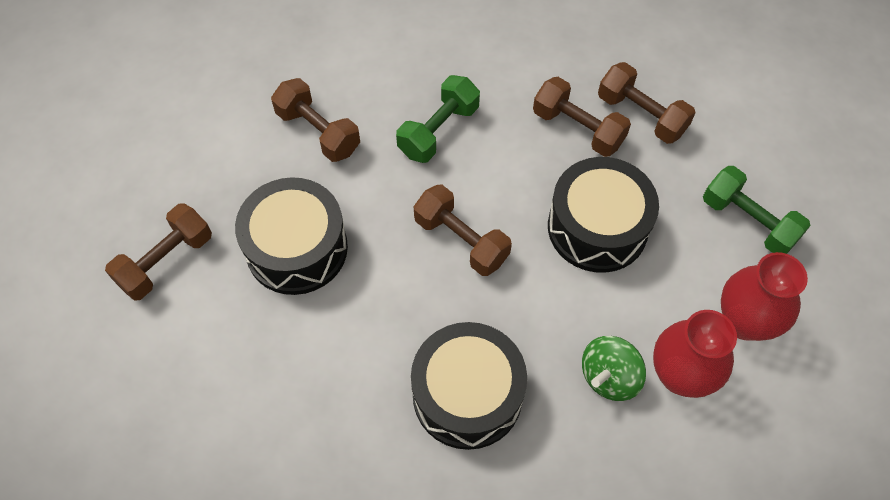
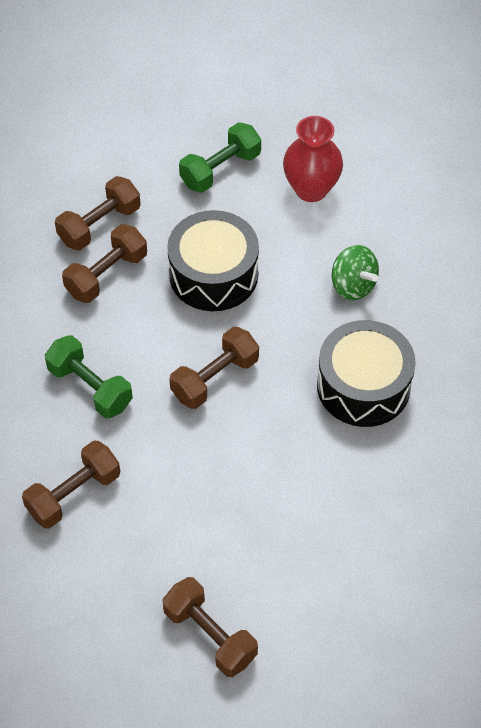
camera: 85 degrees left, 5 degrees down
black drum [235,177,348,295] -> none
red vase [653,310,737,398] -> none

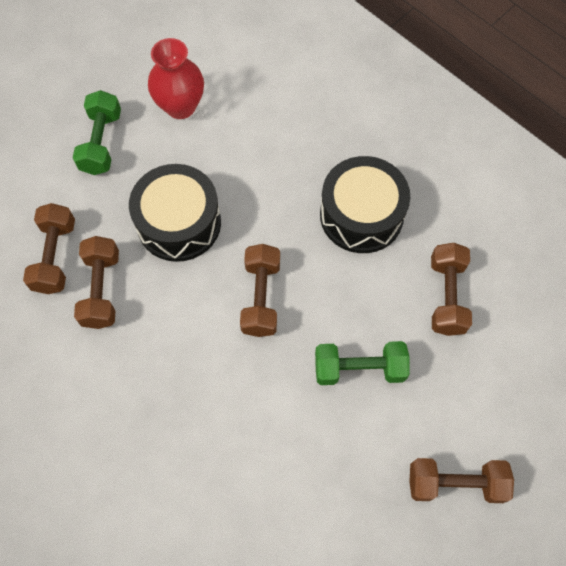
camera: 45 degrees left, 10 degrees up
brown dumbbell [22,440,120,528] -> brown dumbbell moved to [431,243,472,336]
green dumbbell [45,335,133,418] -> green dumbbell moved to [315,341,410,385]
green spinning top [332,245,379,300] -> none

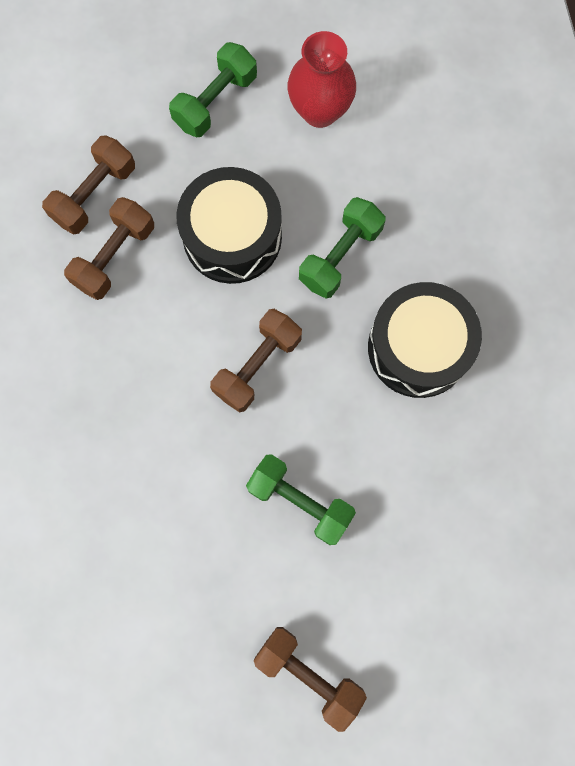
camera: 35 degrees right, 10 degrees up
brown dumbbell [431,243,472,336] -> none
none -> green dumbbell [299,197,386,299]

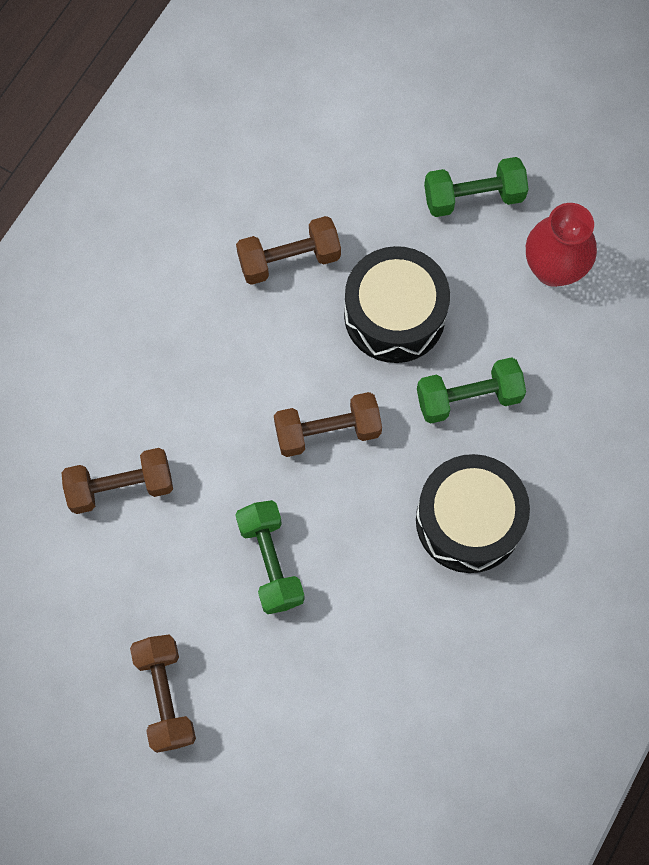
camera: 40 degrees right, 5 degrees down
brown dumbbell [42,135,135,235] -> brown dumbbell moved to [62,448,173,514]

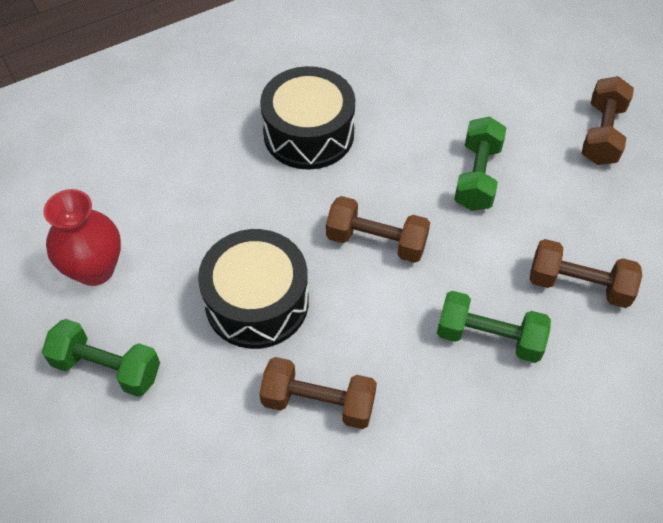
camera: 150 degrees left, 15 degrees down
green dumbbell [417,357,526,424] -> green dumbbell moved to [437,291,551,363]

